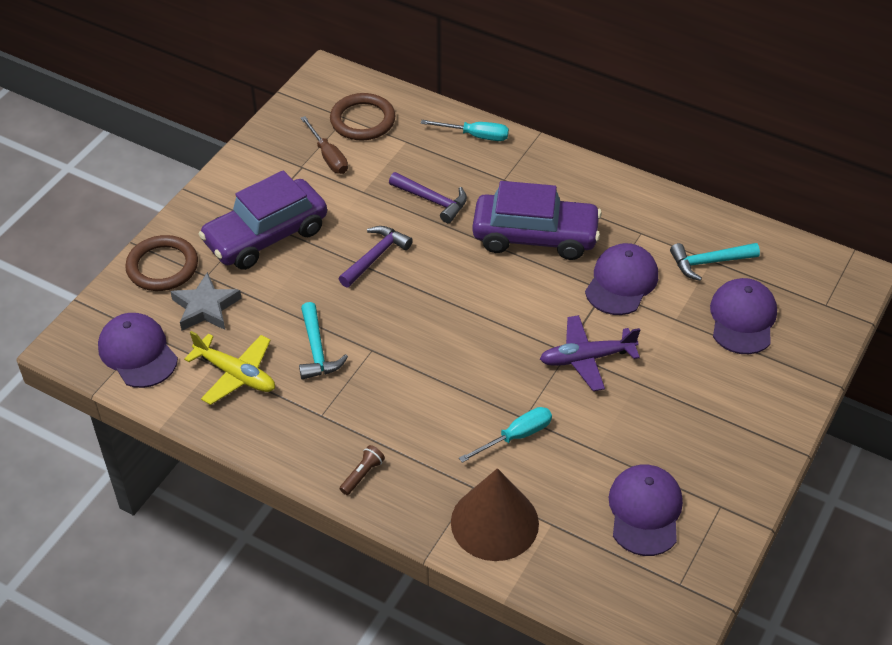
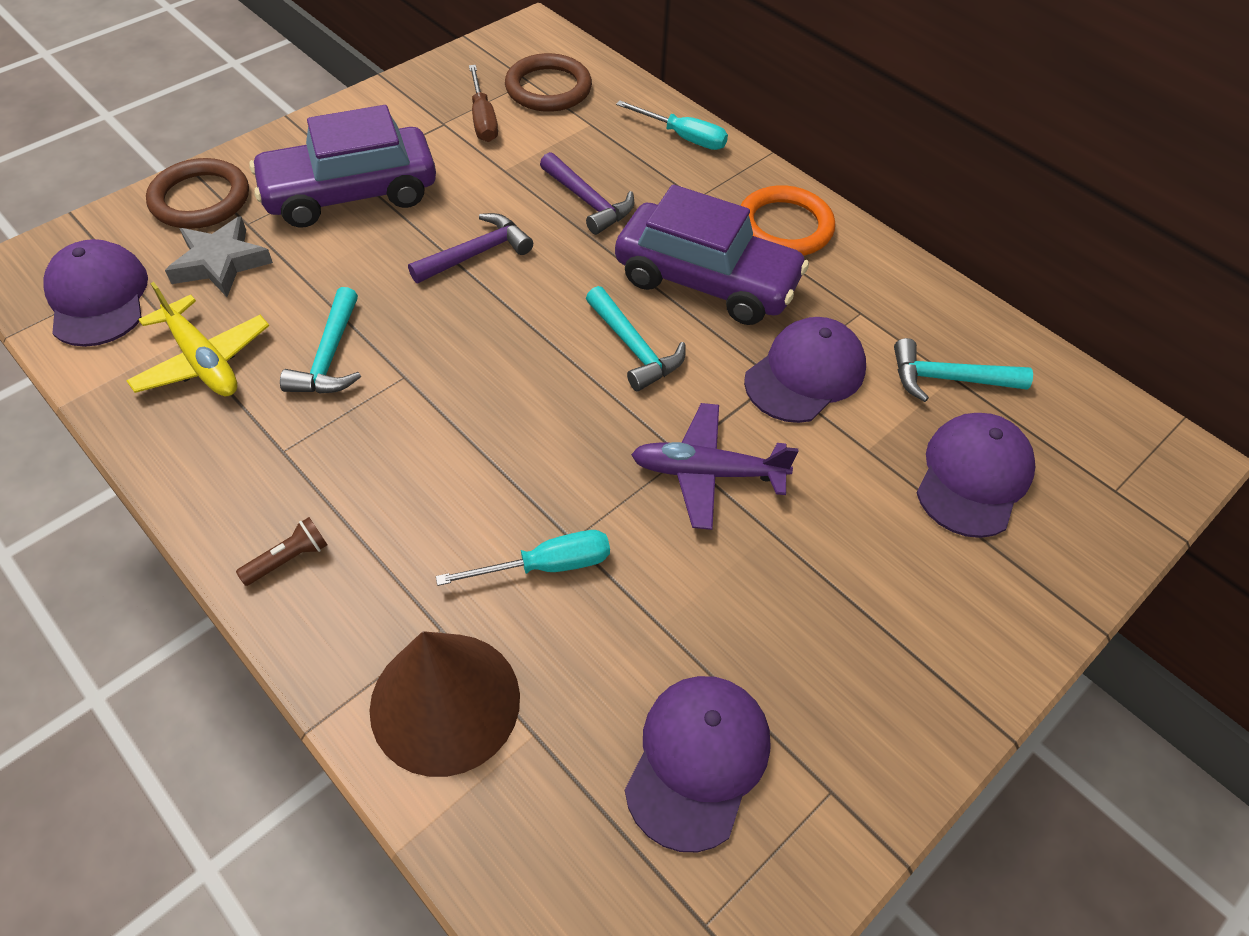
camera: 15 degrees right, 5 degrees up
none -> turquoise hammer [586,286,686,391]
none -> orange ring [740,185,835,256]

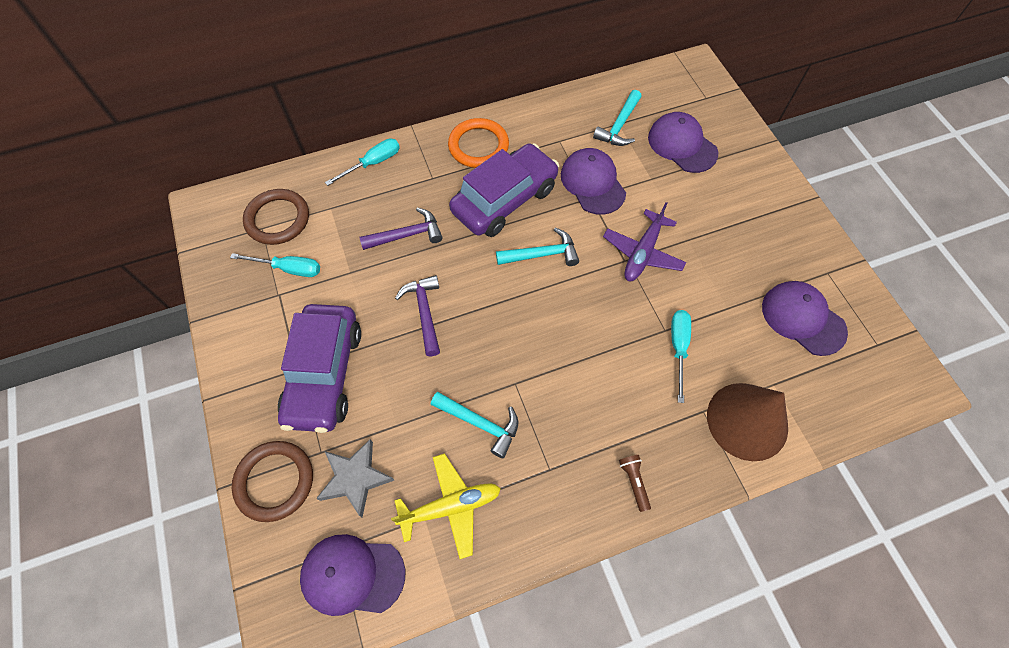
camera: 65 degrees left, 10 degrees up
brown screwdriver [469,65,498,142] -> turquoise screwdriver [230,253,320,277]

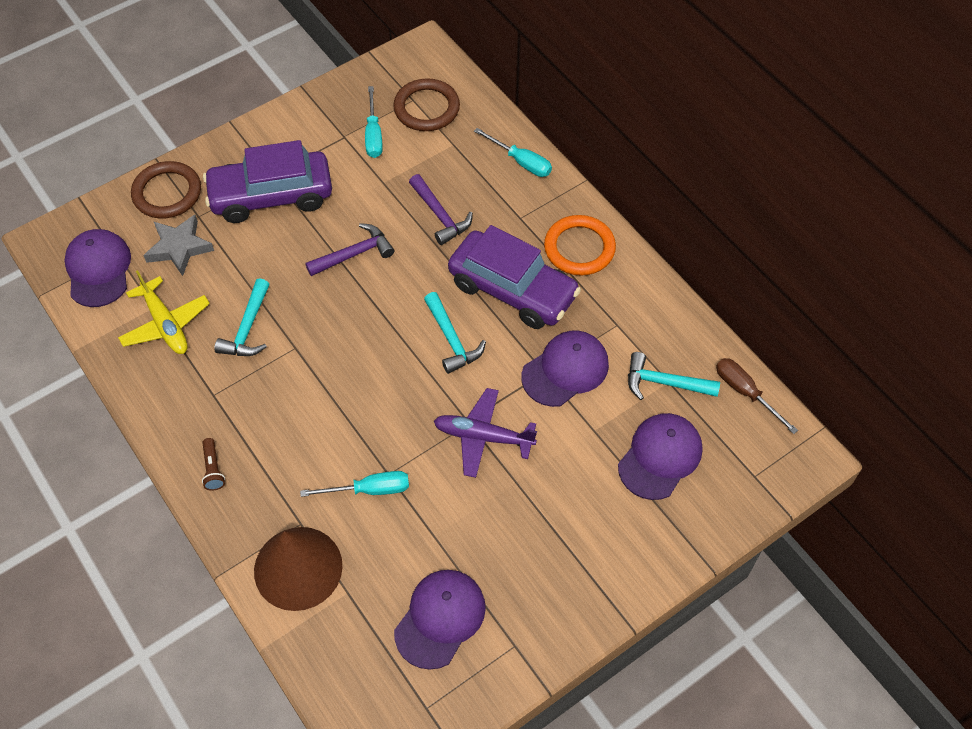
camera: 75 degrees right, 5 degrees down
brown flashlight [619,455,651,512] -> brown flashlight turned 105 degrees clockwise [202,438,225,491]
none -> brown screwdriver [716,358,798,434]

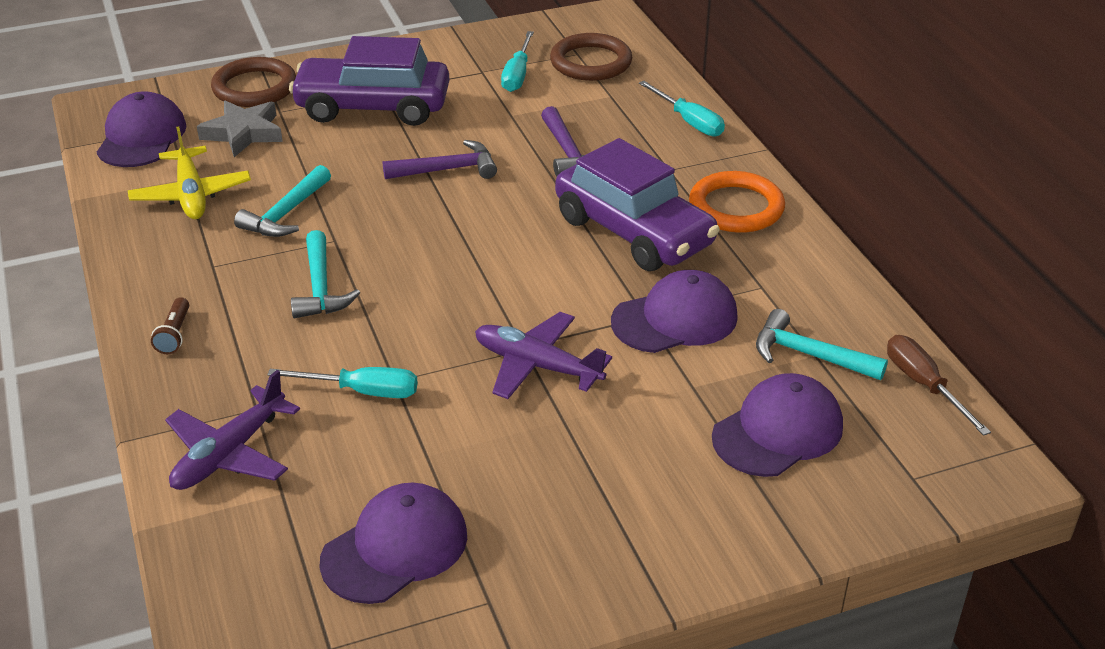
camera: 15 degrees right, 20 degrees down
brown cone [254,527,342,611] -> purple plane [165,370,300,490]
turquoise hammer [424,292,486,374] -> turquoise hammer moved to [291,230,360,318]

